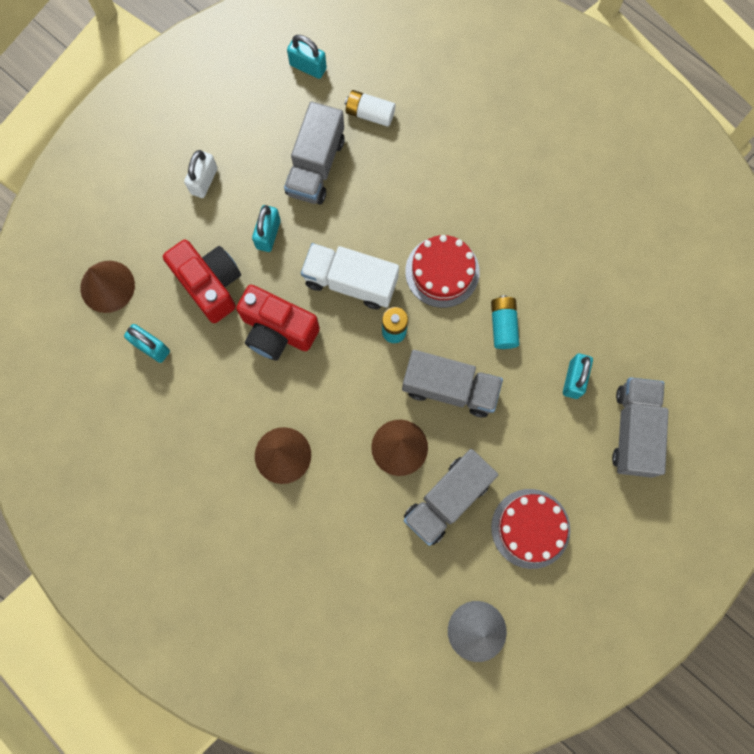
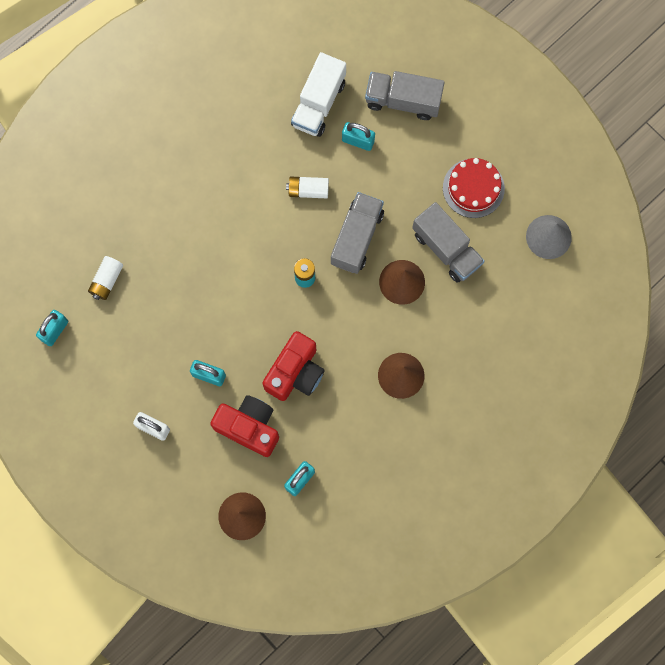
camera: 85 degrees left, 0 degrees up
red camera [163,240,241,323] -> red camera turned 60 degrees clockwise [210,395,279,457]
grey truck [284,102,345,204] -> none
white truck [301,243,399,309] -> white truck moved to [291,52,346,137]
red cake [405,235,480,308] -> none
turquoise battery [491,296,520,349] -> white battery [286,176,329,198]

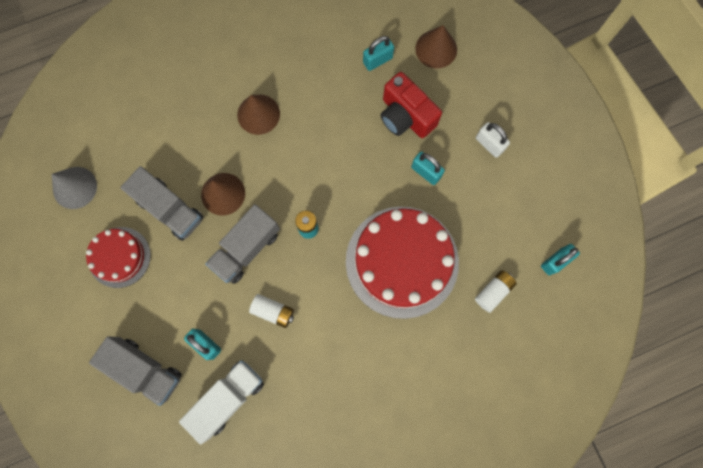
camera: 160 degrees left, 0 degrees up
red camera [263,331,325,401] -> none
grey truck [412,202,485,283] -> grey truck turned 150 degrees clockwise [120,166,204,241]
none -> red cake [346,207,459,319]

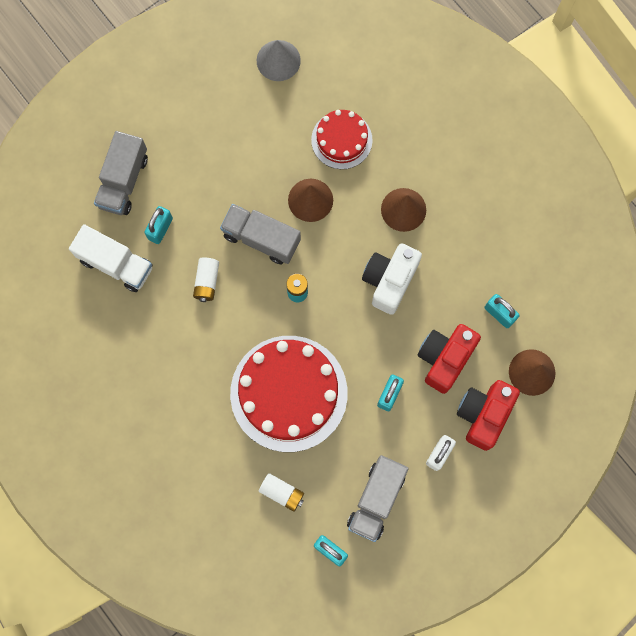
camera: 75 degrees right, 0 degrees up
red cake [86,227,151,288] -> red cake moved to [311,110,373,169]
grey truck [120,166,204,241] -> grey truck moved to [347,455,409,542]
none -> white camera [362,243,422,315]
none -> red camera [457,380,520,451]

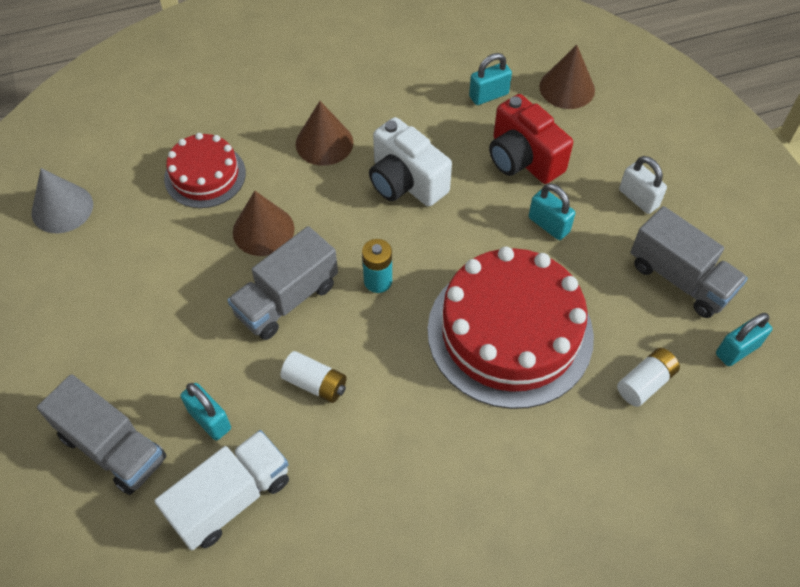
camera: 70 degrees left, 20 degrees down
red camera [457,380,520,451] -> none

